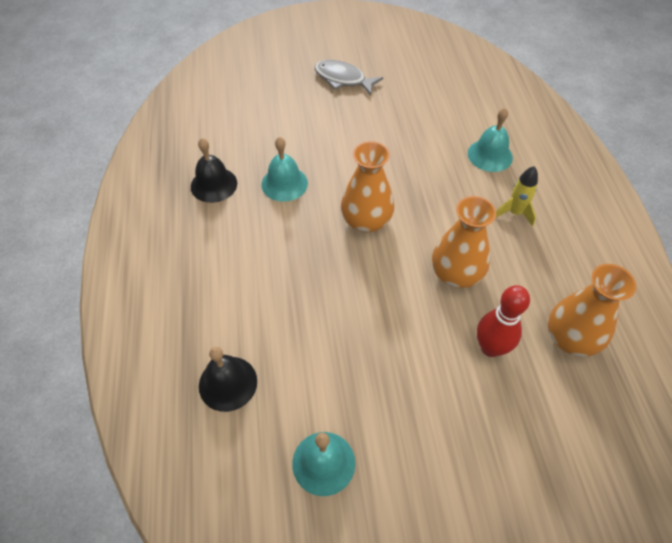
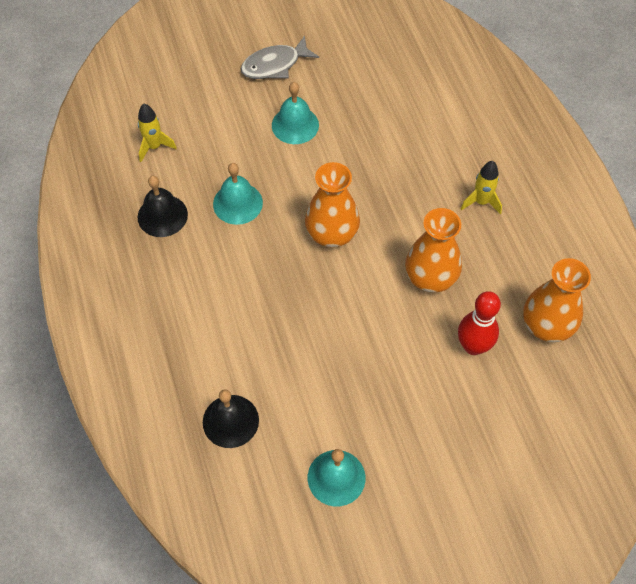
camera: 10 degrees left, 5 degrees up
grey fish [314,60,383,95] -> grey fish turned 45 degrees counterclockwise [241,35,319,79]
turquoise bell [468,108,513,172] -> turquoise bell moved to [272,82,319,144]
none -> yellow rocket [138,104,177,162]

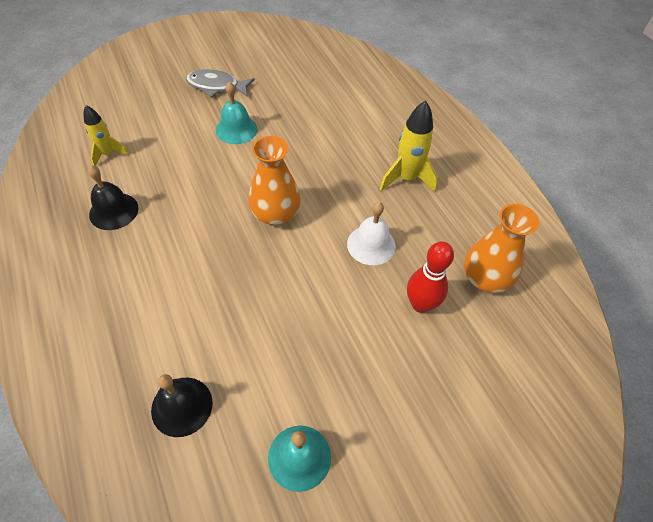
camera: 10 degrees left, 5 degrees down
turquoise bell [213,163,263,225] -> none
grey fish [241,35,319,79] -> grey fish turned 45 degrees clockwise [186,69,255,97]
orange vase [405,208,462,292] -> white bell [347,202,396,265]
yellow rocket [461,161,502,214] -> yellow rocket [380,100,438,192], size x1.56

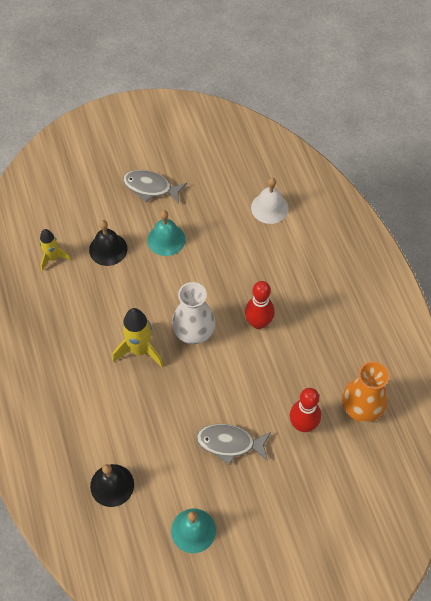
camera: 10 degrees right, 5 degrees up
black bell [88,166,138,230] -> black bell moved to [89,220,128,266]
orange vase [248,136,301,225] -> white vase [172,282,216,344]
white bell [347,202,396,265] -> white bell moved to [251,178,288,224]
yellow rocket [380,100,438,192] -> yellow rocket moved to [112,308,164,367]
none -> grey fish [196,424,271,465]
none -> red bowling pin [245,281,275,329]

